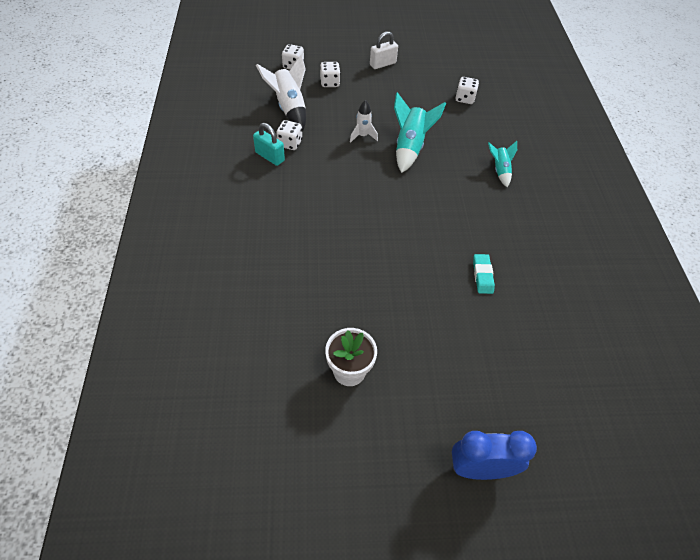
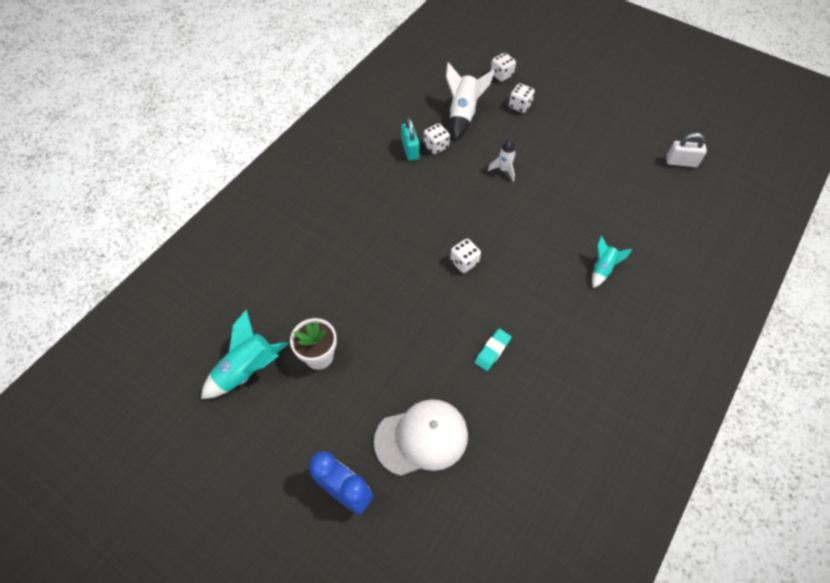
camera: 40 degrees right, 5 degrees up
white padlock [370,31,398,69] -> white padlock moved to [666,133,707,167]
turquoise rocket [394,92,446,173] -> turquoise rocket moved to [201,309,289,399]
white dice [455,77,479,104] -> white dice moved to [450,239,481,273]
none -> white cap [374,399,468,476]

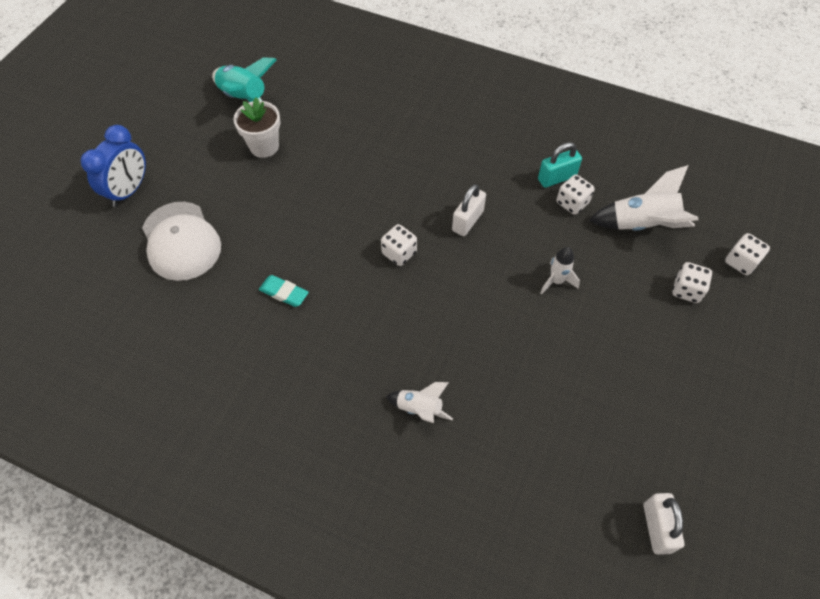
camera: 80 degrees right, 0 degrees up
turquoise rocket [592,236,632,288] -> white rocket [386,382,453,423]
none -> white padlock [452,184,486,236]

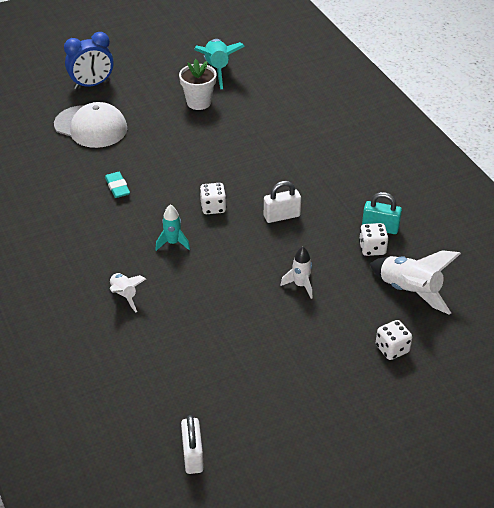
camera: 40 degrees right, 15 degrees down
white cap [142,202,221,281] -> white cap turned 75 degrees counterclockwise [54,102,127,148]
white padlock [643,493,684,555] -> white padlock turned 45 degrees counterclockwise [181,415,204,474]
white dice [725,233,770,275] -> none
none -> turquoise rocket [155,205,190,251]

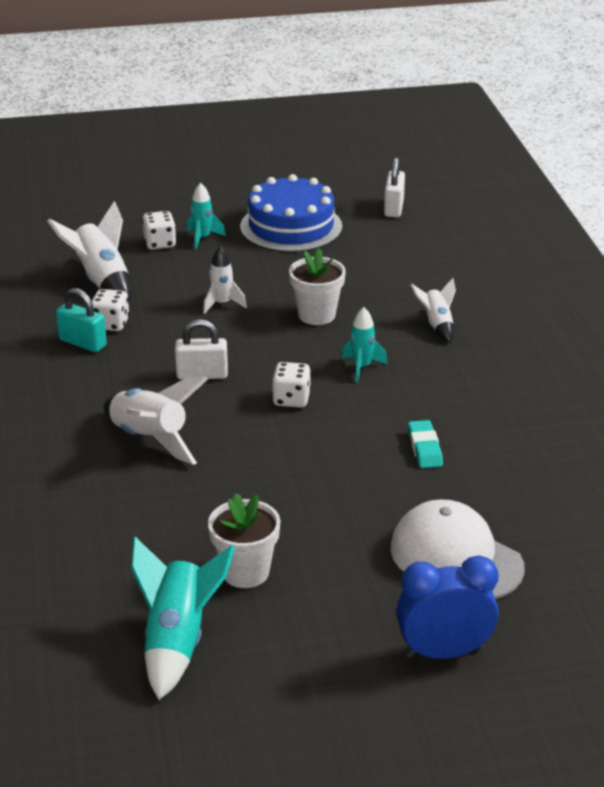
camera: 165 degrees left, 10 degrees down
none -> white rocket [103,376,208,465]
none -> turquoise rocket [187,183,226,250]
none -> blue cake [240,174,342,252]
none -> white flower pot [289,248,346,325]

